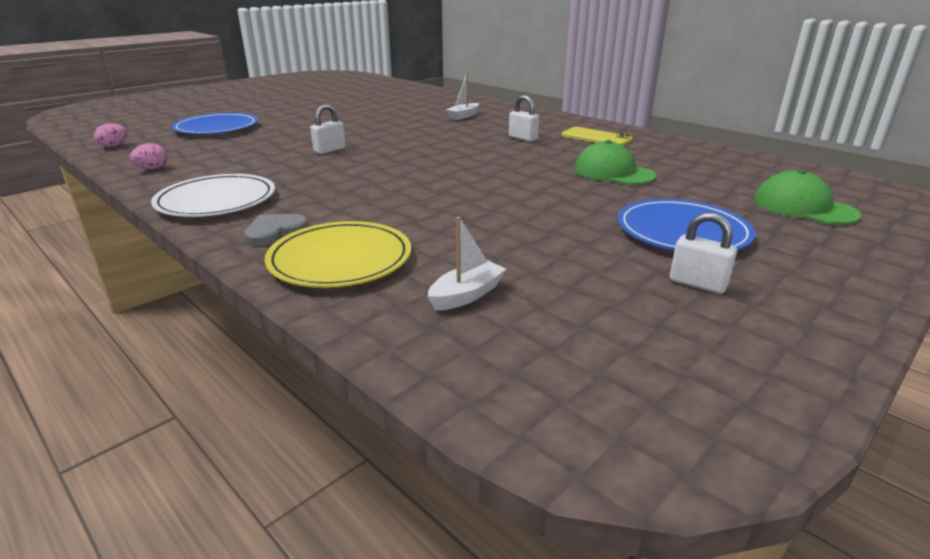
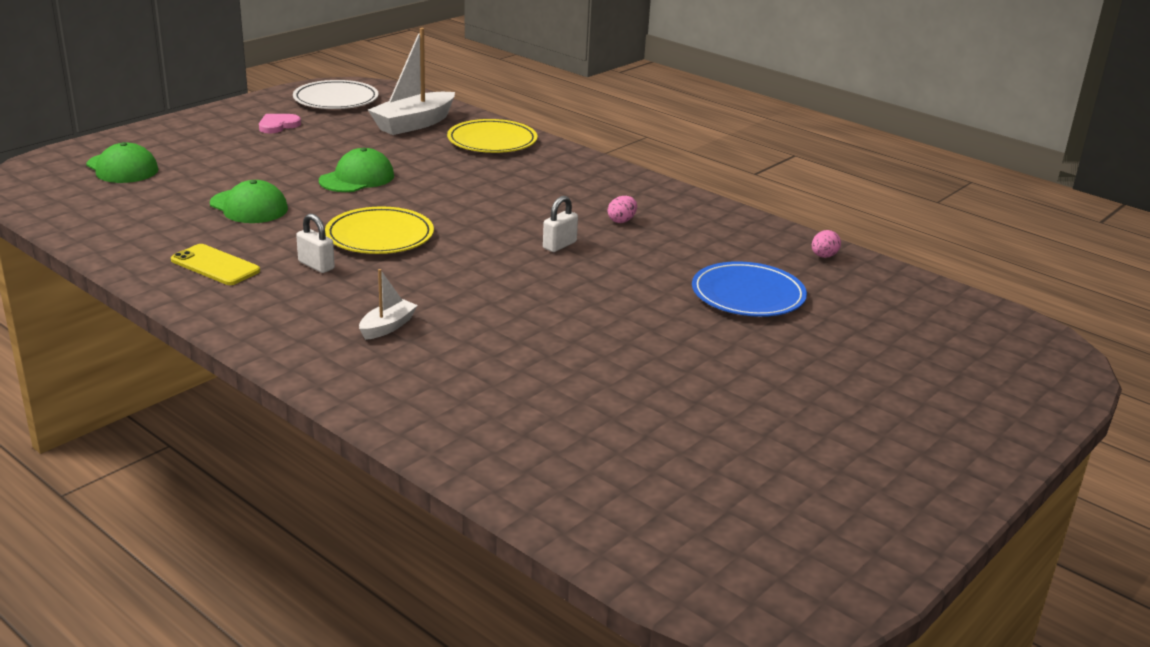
camera: 175 degrees right, 0 degrees up
pink egg [130,143,168,169] -> pink egg moved to [608,196,637,223]
white plate [151,174,275,217] -> white plate moved to [293,80,379,109]
grey heart [244,214,309,246] -> none
white boat [428,217,506,311] -> white boat [368,28,455,135], size x1.96
blue plate [618,199,756,250] -> none
white padlock [670,212,737,294] -> pink heart [259,114,301,133]
none -> green cap [319,148,394,192]
none -> yellow plate [325,206,434,254]

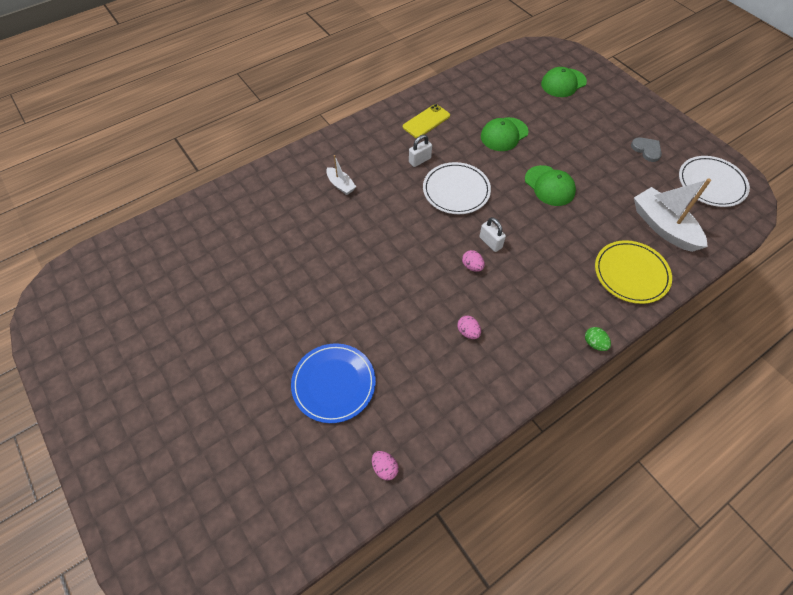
camera: 105 degrees right, 30 degrees up
pink heart [259,114,301,133] -> grey heart [631,137,662,162]
yellow plate [325,206,434,254] -> white plate [423,162,491,214]
white padlock [543,196,578,252] -> white padlock moved to [479,217,506,252]
none -> pink egg [462,250,485,272]
none -> green egg [585,327,611,351]

